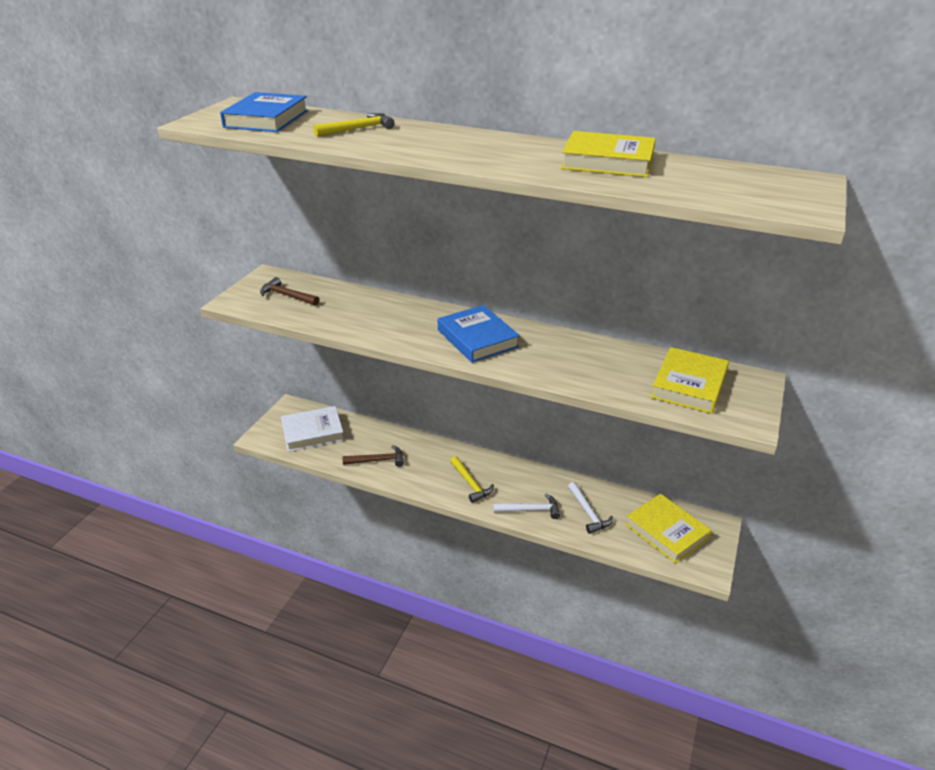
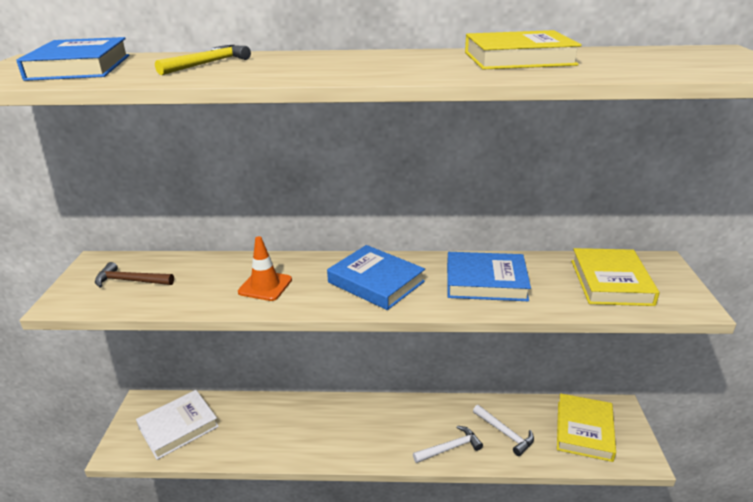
camera: 20 degrees left, 5 degrees down
brown hammer [342,445,404,467] -> none
yellow hammer [450,456,494,503] -> none
yellow book [625,494,712,564] -> yellow book turned 75 degrees clockwise [557,393,616,462]
none -> orange traffic cone [238,236,292,301]
none -> blue book [447,252,531,301]

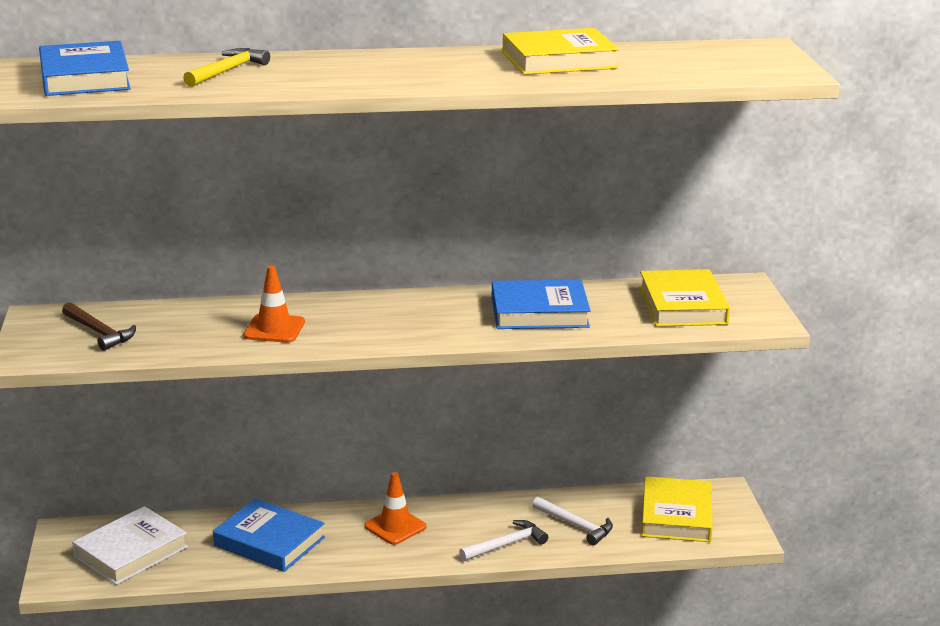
camera: 10 degrees left, 5 degrees down
brown hammer [95,262,174,288] -> brown hammer turned 135 degrees counterclockwise [62,302,136,351]
blue book [327,245,425,310] -> blue book moved to [213,498,325,572]
none -> orange traffic cone [364,472,427,545]

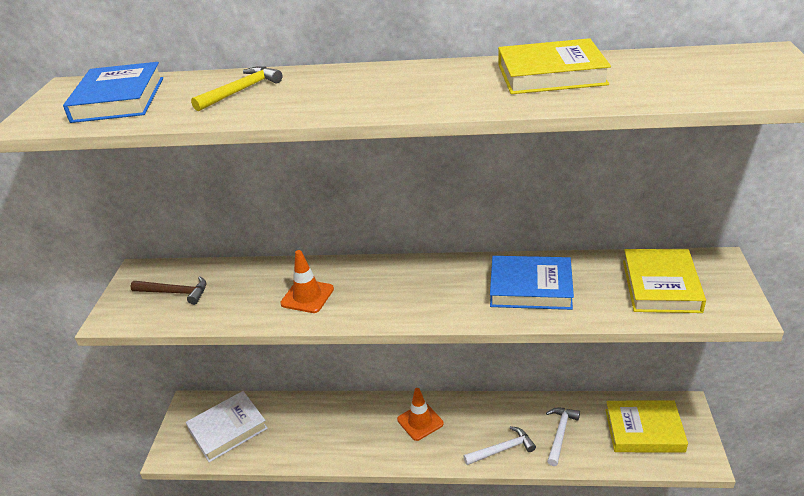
camera: 15 degrees right, 10 degrees up
brown hammer [62,302,136,351] -> brown hammer turned 45 degrees counterclockwise [131,276,206,305]
blue book [213,498,325,572] -> none
white hammer [532,497,613,545] -> white hammer turned 120 degrees counterclockwise [546,407,580,466]
yellow book [642,476,713,542] -> yellow book turned 75 degrees clockwise [605,400,688,453]

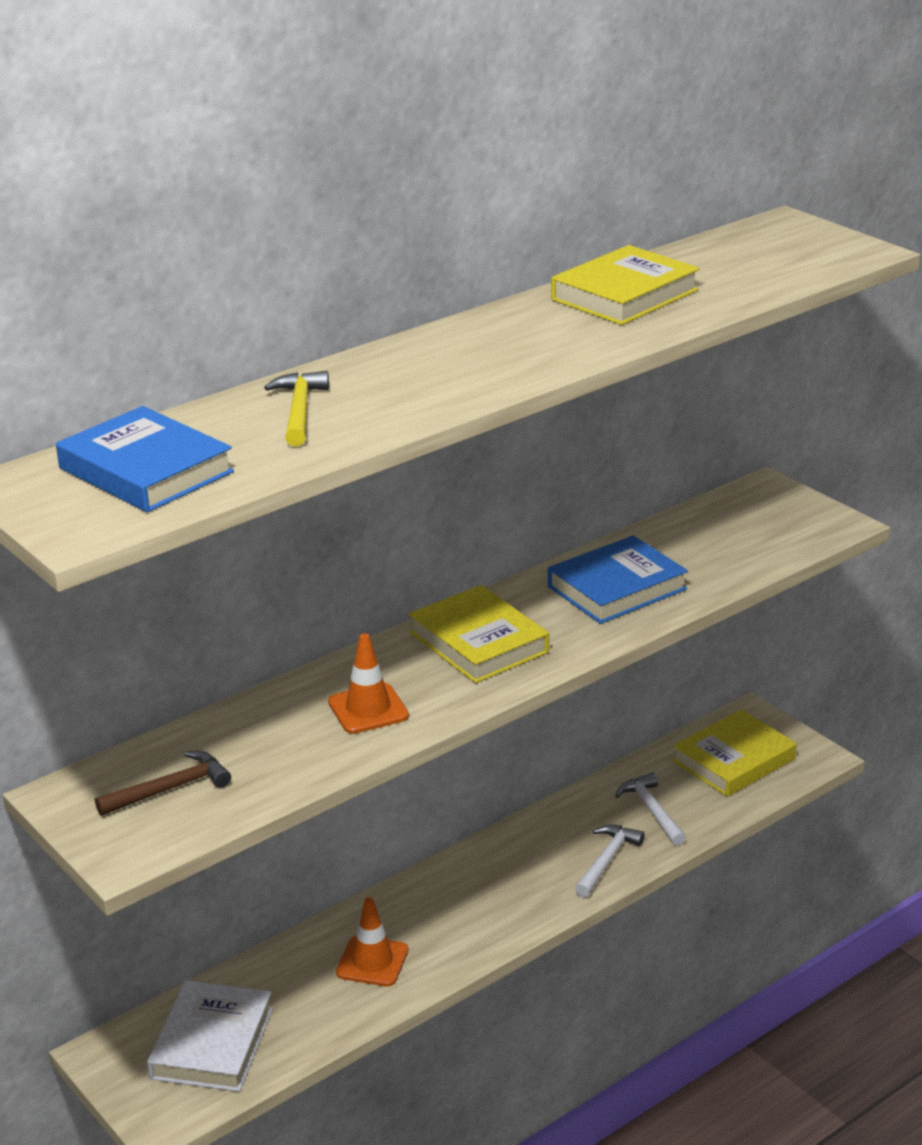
camera: 45 degrees left, 5 degrees down
orange traffic cone [397,388,444,441] -> orange traffic cone moved to [336,897,409,987]
yellow book [623,249,706,313] -> yellow book moved to [409,585,549,683]

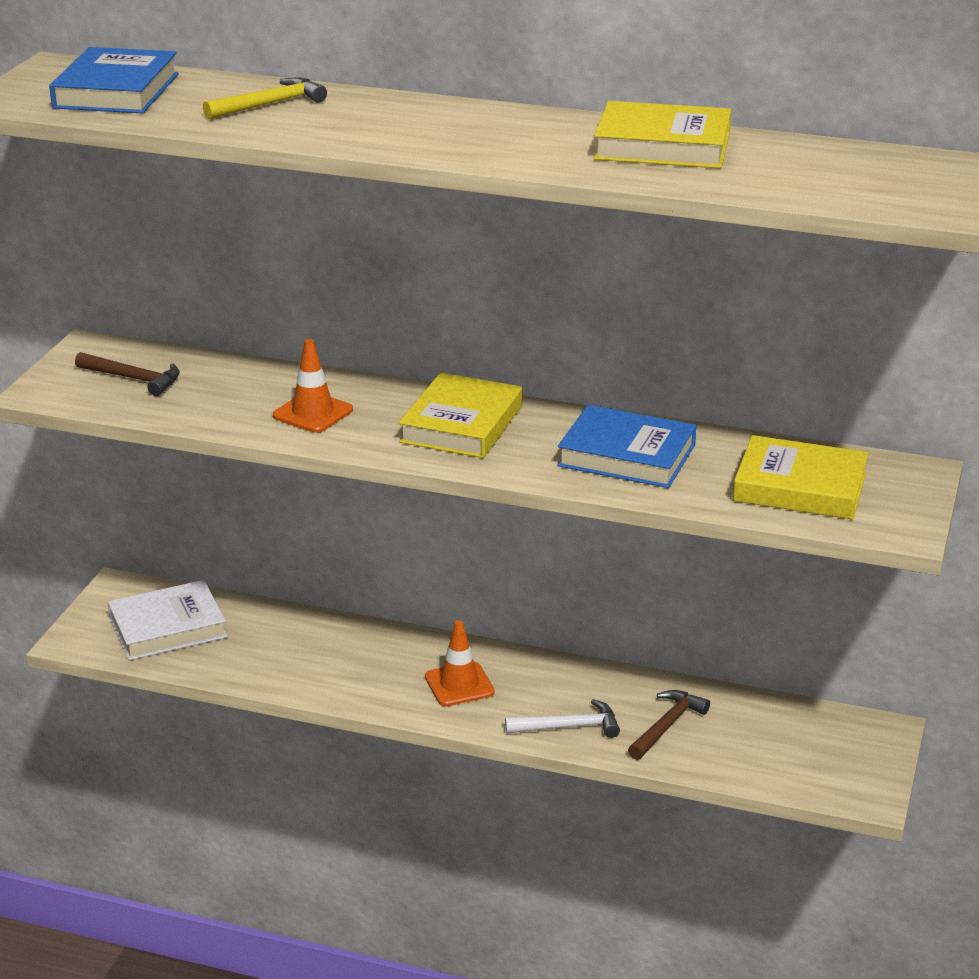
camera: 55 degrees right, 0 degrees up
orange traffic cone [336,897,409,987] -> orange traffic cone moved to [425,620,495,706]
white hammer [615,773,686,846] -> brown hammer [628,690,710,760]
yellow book [673,709,797,797] -> yellow book moved to [733,435,869,519]

